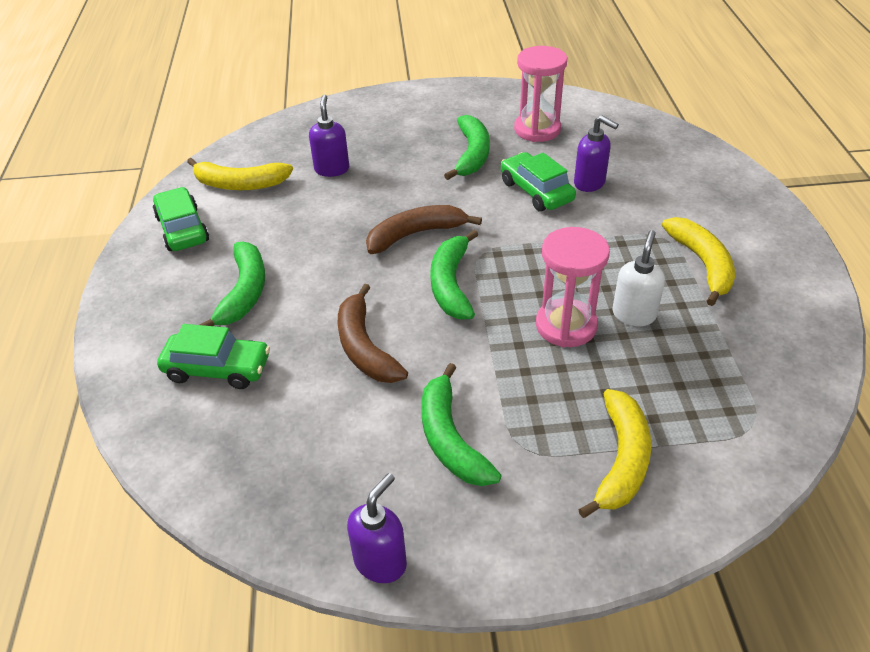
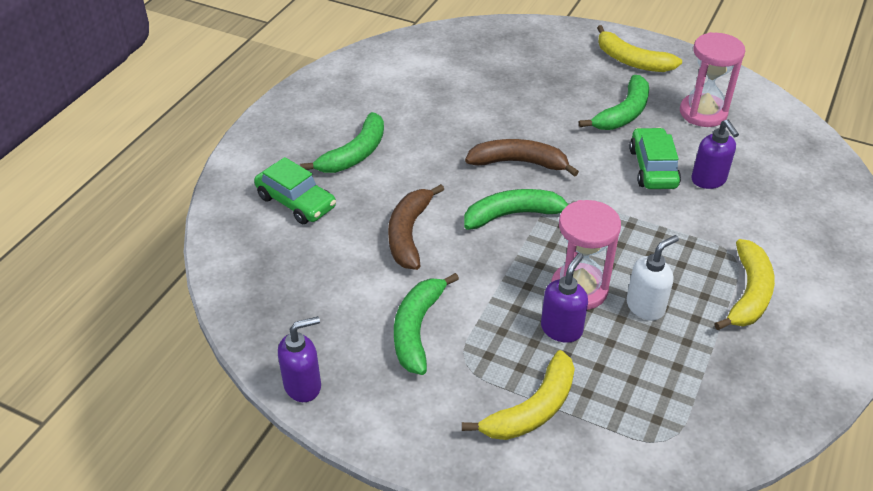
camera: 30 degrees right, 0 degrees up
green car [153,187,209,251] -> none
yellow banana [187,158,293,190] -> yellow banana moved to [597,25,682,72]
purple soap dispenser [309,95,349,177] -> purple soap dispenser moved to [541,253,588,343]
green banana [430,230,478,319] -> green banana turned 45 degrees clockwise [464,189,568,230]

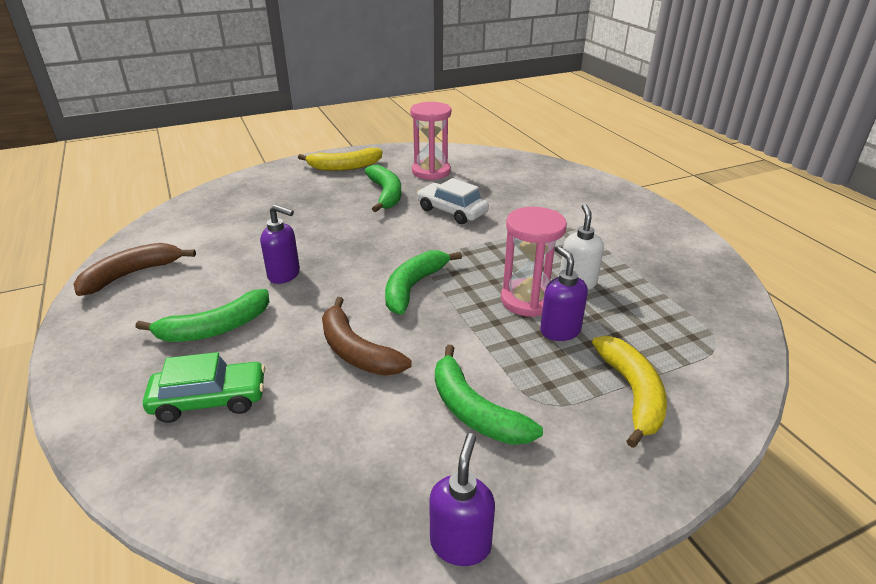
camera: 50 degrees left, 10 degrees down
green banana [300,112,384,173] -> green banana turned 75 degrees clockwise [136,289,269,342]
brown banana [465,139,579,177] -> brown banana moved to [74,243,196,296]
green car [629,127,681,189] -> white car [417,178,489,224]
purple soap dispenser [691,119,739,189] -> purple soap dispenser moved to [260,204,300,284]
yellow banana [714,239,775,330] -> none

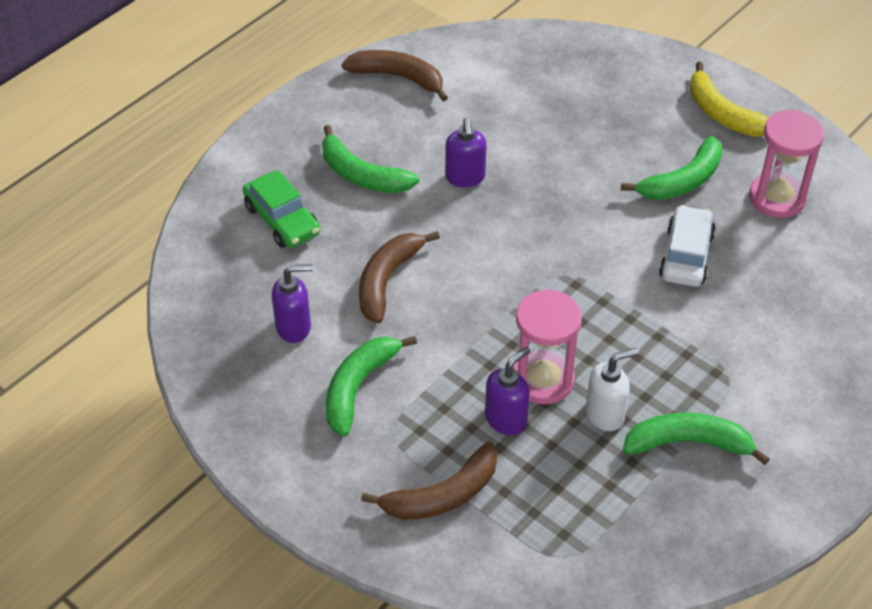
camera: 65 degrees right, 15 degrees up
green banana [385,250,462,315] -> green banana moved to [623,413,770,465]
purple soap dispenser [429,433,495,566] -> purple soap dispenser moved to [272,264,313,343]
yellow banana [592,336,667,448] -> brown banana [361,442,497,520]

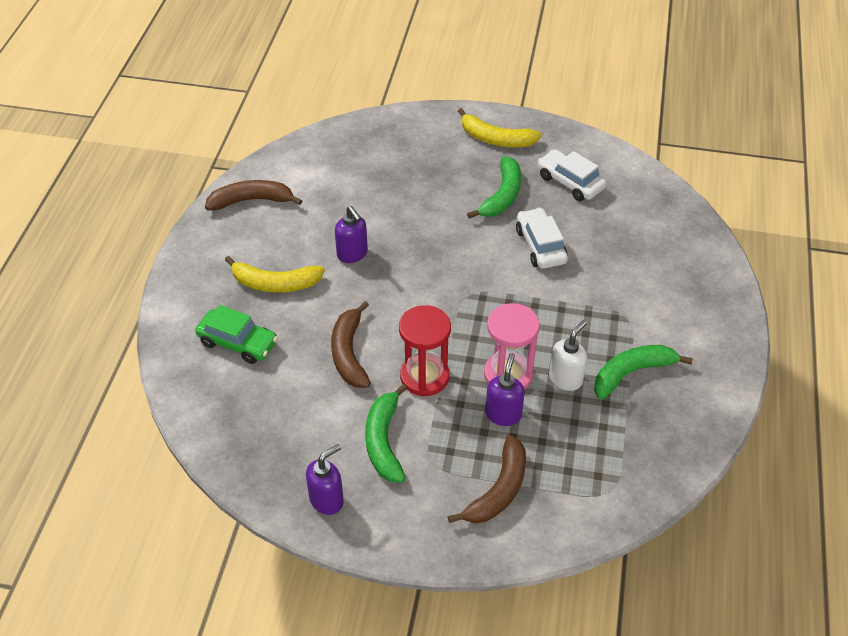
camera: 30 degrees left, 0 degrees up
purple soap dispenser [272,264,313,343] -> purple soap dispenser moved to [306,444,344,515]
green banana [322,125,419,193] -> yellow banana [225,256,325,292]
pink hourglass [749,110,824,218] -> white car [537,149,606,201]
none -> red hourglass [399,305,451,396]

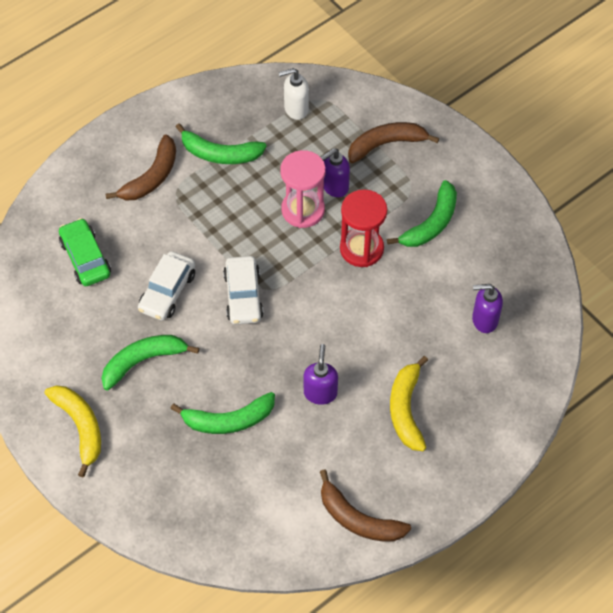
camera: 140 degrees left, 10 degrees up
green car [195,305,278,364] -> green car moved to [59,218,111,286]
yellow banana [225,256,325,292] -> yellow banana turned 135 degrees counterclockwise [390,356,428,451]
purple soap dispenser [306,444,344,515] -> purple soap dispenser moved to [472,284,503,333]
brown banana [331,301,371,388] -> brown banana moved to [105,134,176,201]
white car [537,149,606,201] -> white car moved to [223,256,264,325]
white soap dispenser [549,320,588,391] -> white soap dispenser moved to [279,68,309,120]
none -> green banana [170,392,275,434]

